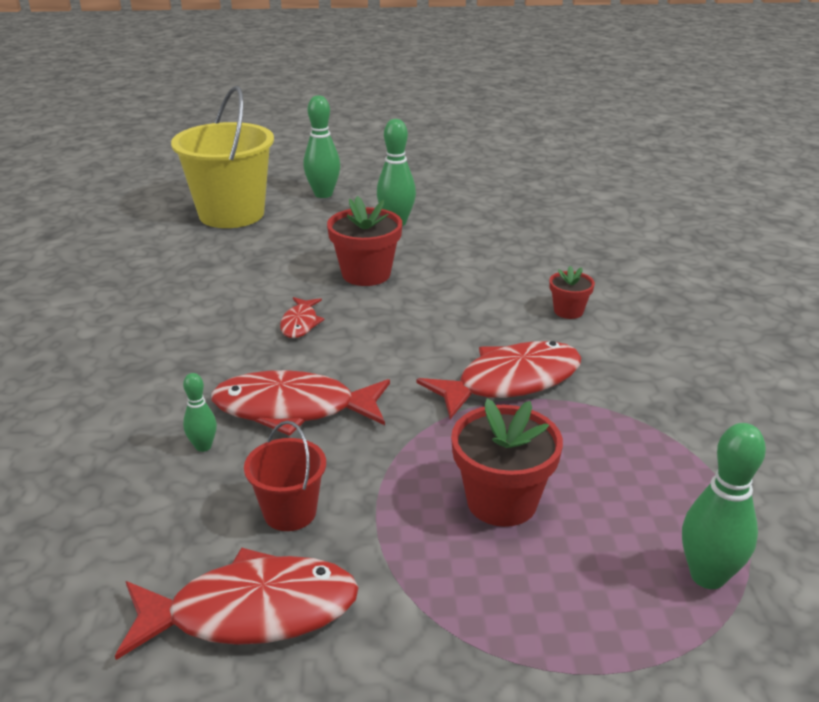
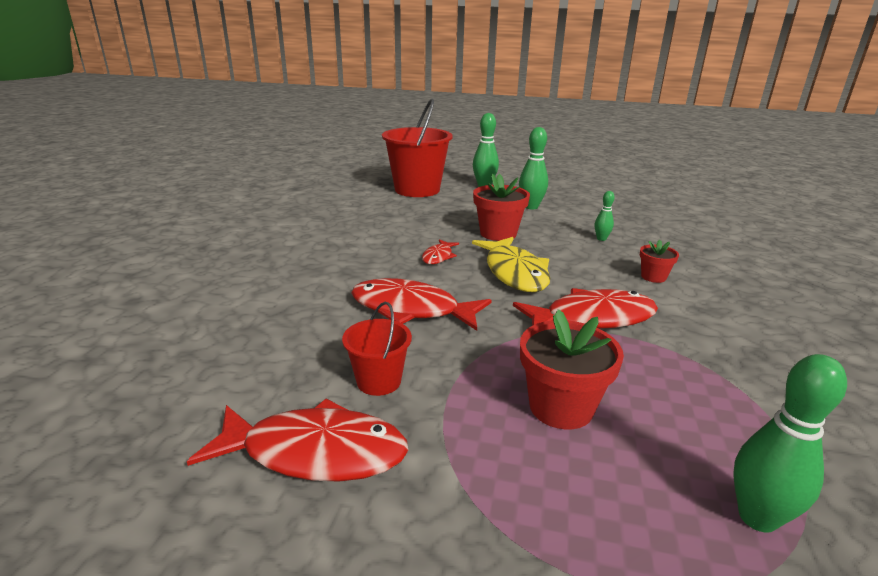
camera: 15 degrees right, 5 degrees down
yellow bucket [171,86,274,228] -> red bucket [382,99,453,197]
green bowling pin [183,373,217,452] -> green bowling pin moved to [595,191,615,241]
none -> yellow fish [472,237,550,292]

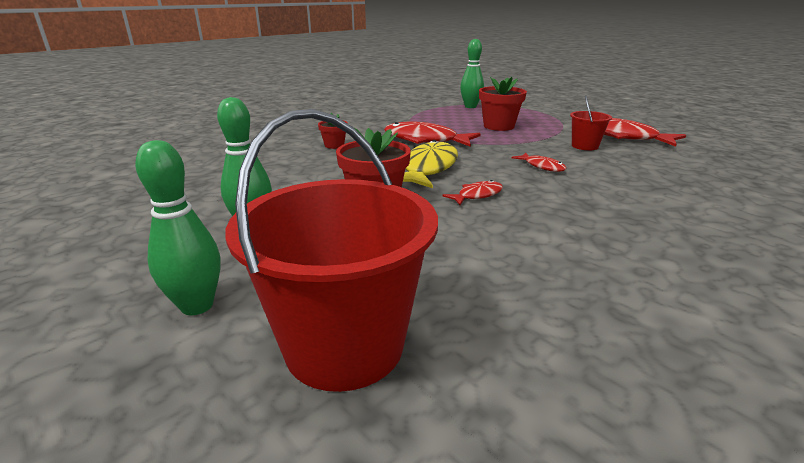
camera: 145 degrees left, 0 degrees up
red fish [351,278,492,331] -> red fish [512,153,567,172], size x0.50
green bowling pin [595,191,615,241] -> none

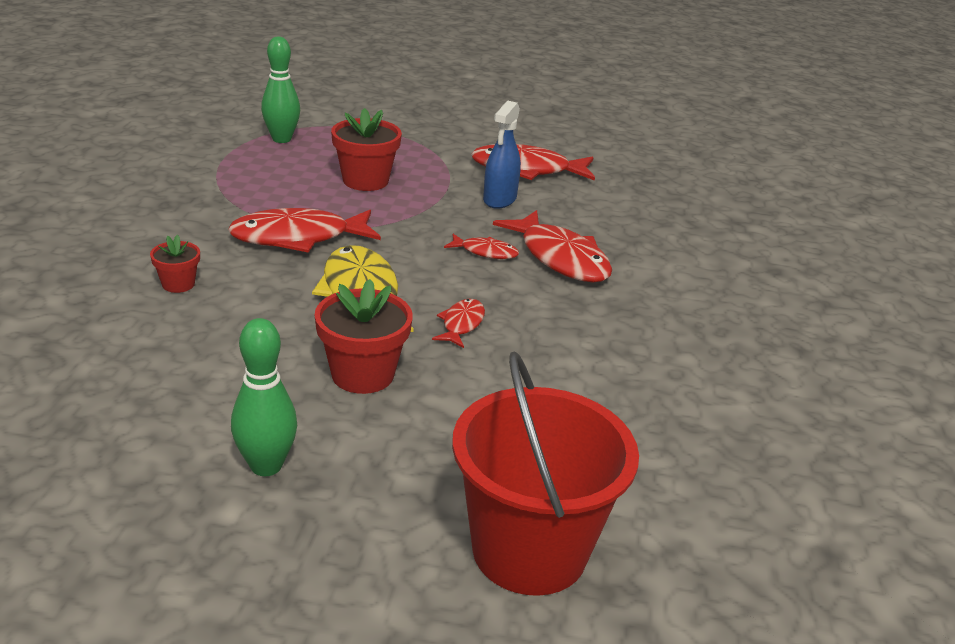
camera: 40 degrees left, 5 degrees up
green bowling pin [135,140,221,315] -> none
red bucket [570,95,612,150] -> blue spray bottle [483,101,521,209]
none -> red fish [493,210,612,282]

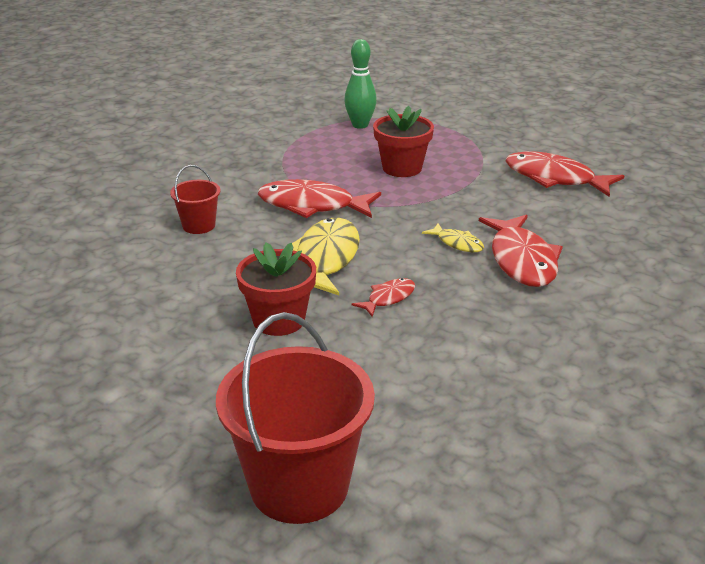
camera: 30 degrees right, 0 degrees up
red flower pot [150,235,200,293] -> red bucket [170,165,220,234]
green bowling pin [231,318,297,476] -> none
red fish [444,234,519,259] -> yellow fish [422,223,484,252]
blue spray bottle [483,101,521,209] -> none

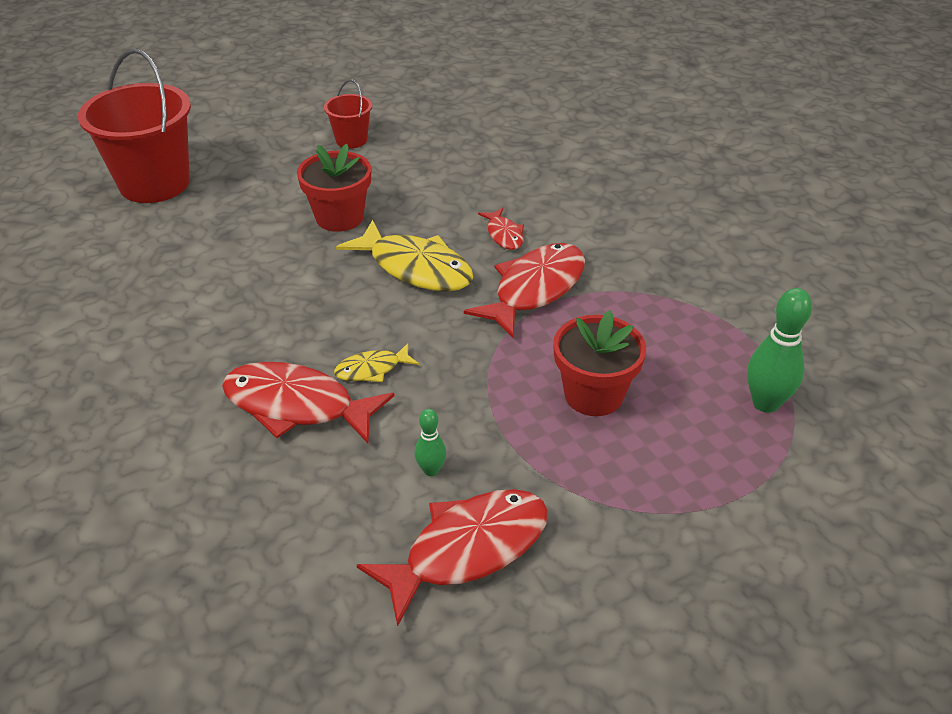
camera: 115 degrees right, 10 degrees up
red bucket [170,165,220,234] -> red bucket moved to [324,80,372,148]
red fish [352,278,415,317] -> red fish moved to [478,208,524,250]
none -> green bowling pin [414,409,446,476]

